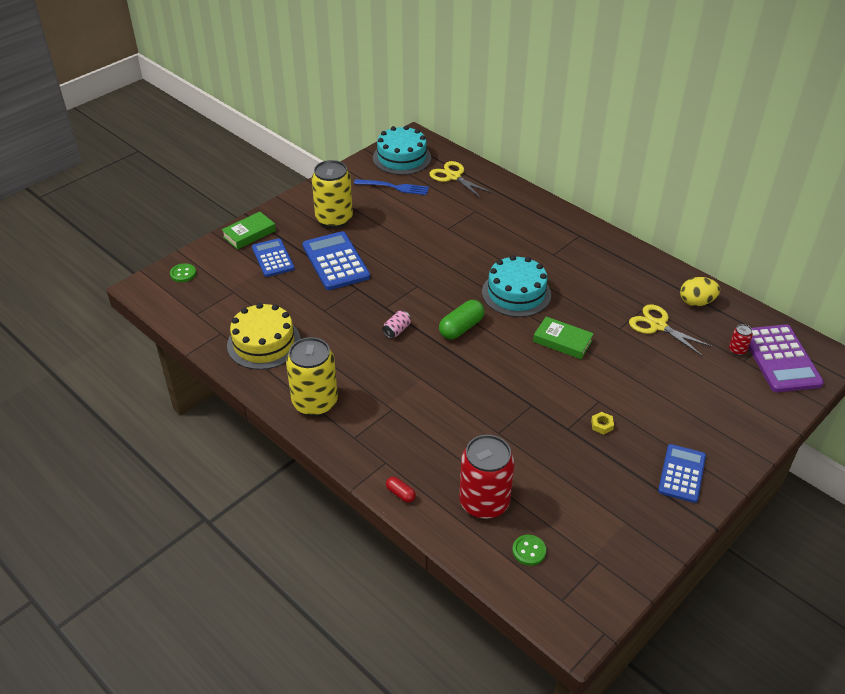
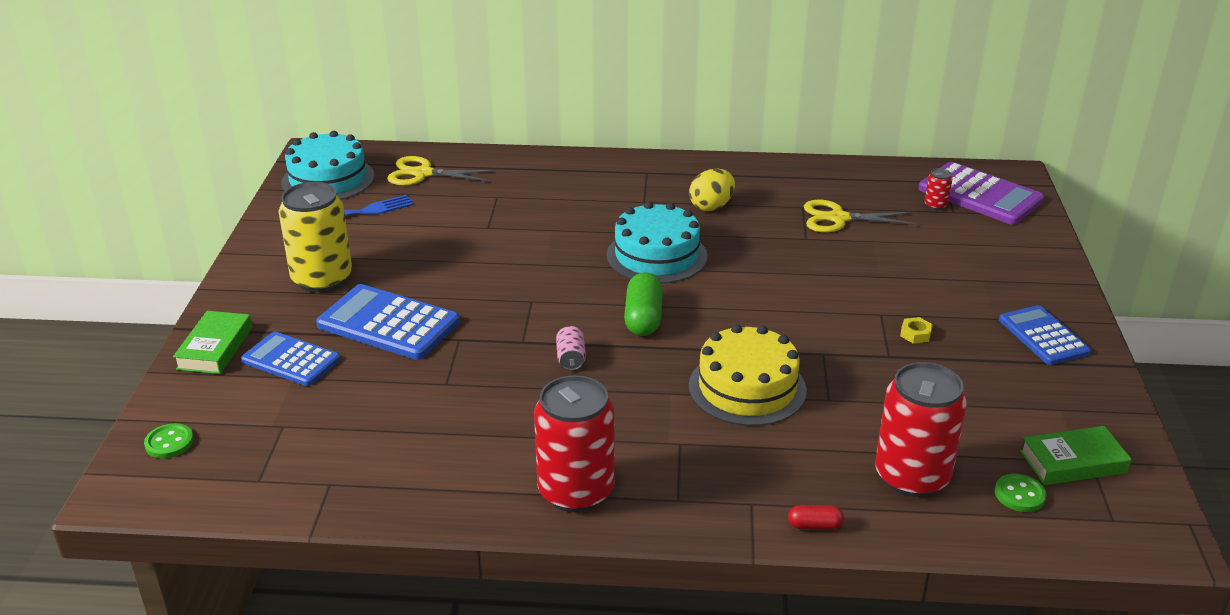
camera: 40 degrees left, 10 degrees down
yellow cake [227,303,301,370] -> yellow cake moved to [689,324,807,426]
yellow can [286,337,338,417] -> red can [534,375,615,512]
green book [533,317,594,359] -> green book moved to [1020,426,1132,485]
yellow egg [680,277,720,306] -> yellow egg moved to [689,169,735,211]

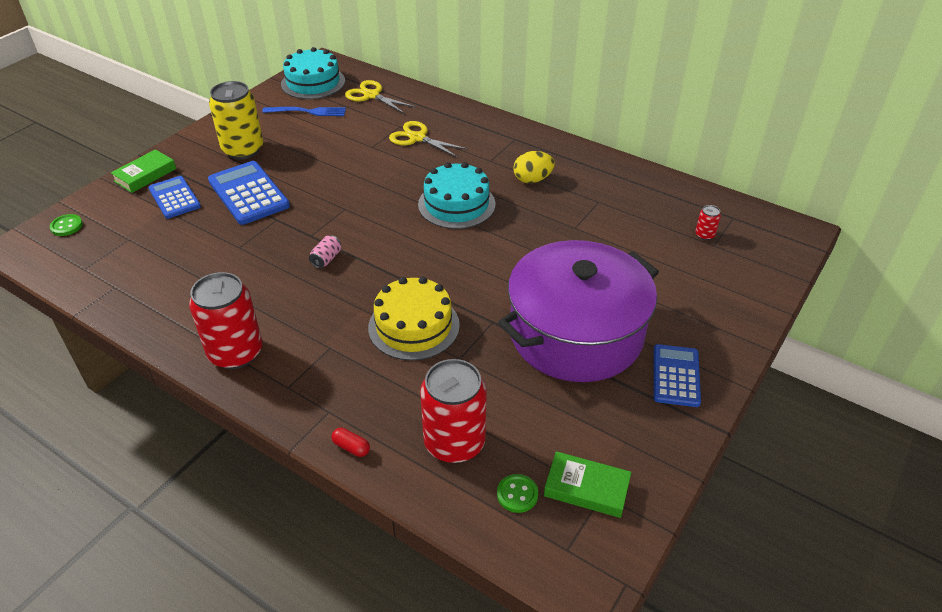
camera: 30 degrees right, 10 degrees up
green capsule [624,272,663,336] -> none
yellow scissors [804,200,917,233] -> yellow scissors moved to [389,121,469,158]
yellow nut [900,317,933,344] -> purple pot [498,240,659,382]
purple calculator [919,162,1044,225] -> none

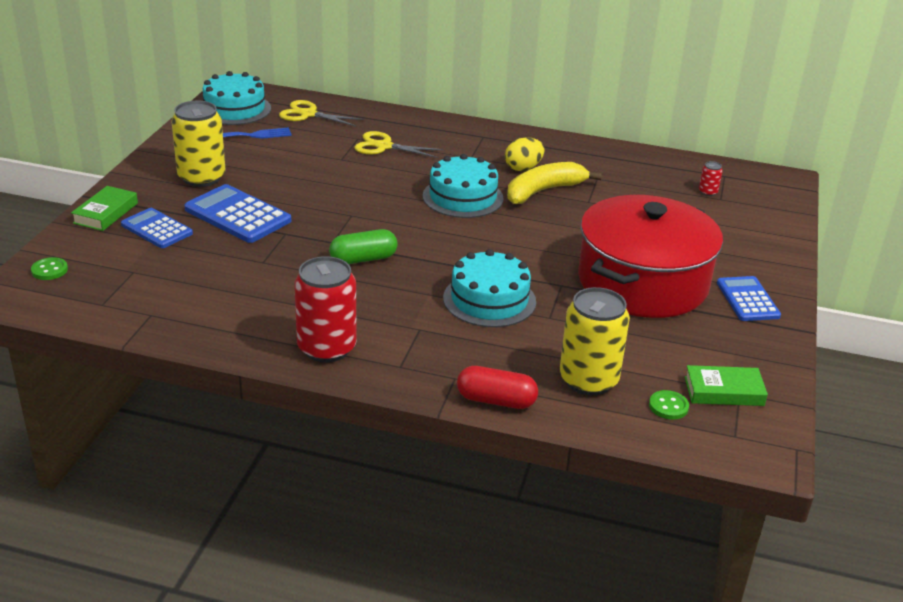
camera: 20 degrees left, 10 degrees down
pink can [309,235,341,268] -> green capsule [329,229,398,264]
red capsule [331,428,370,457] -> red capsule [457,366,538,409], size x1.88
yellow cake [368,277,460,361] -> turquoise cake [443,249,536,327]
red can [420,359,487,463] -> yellow can [560,287,630,396]
purple pot [498,240,659,382] -> red pot [578,195,723,318]
none -> yellow banana [507,162,602,204]

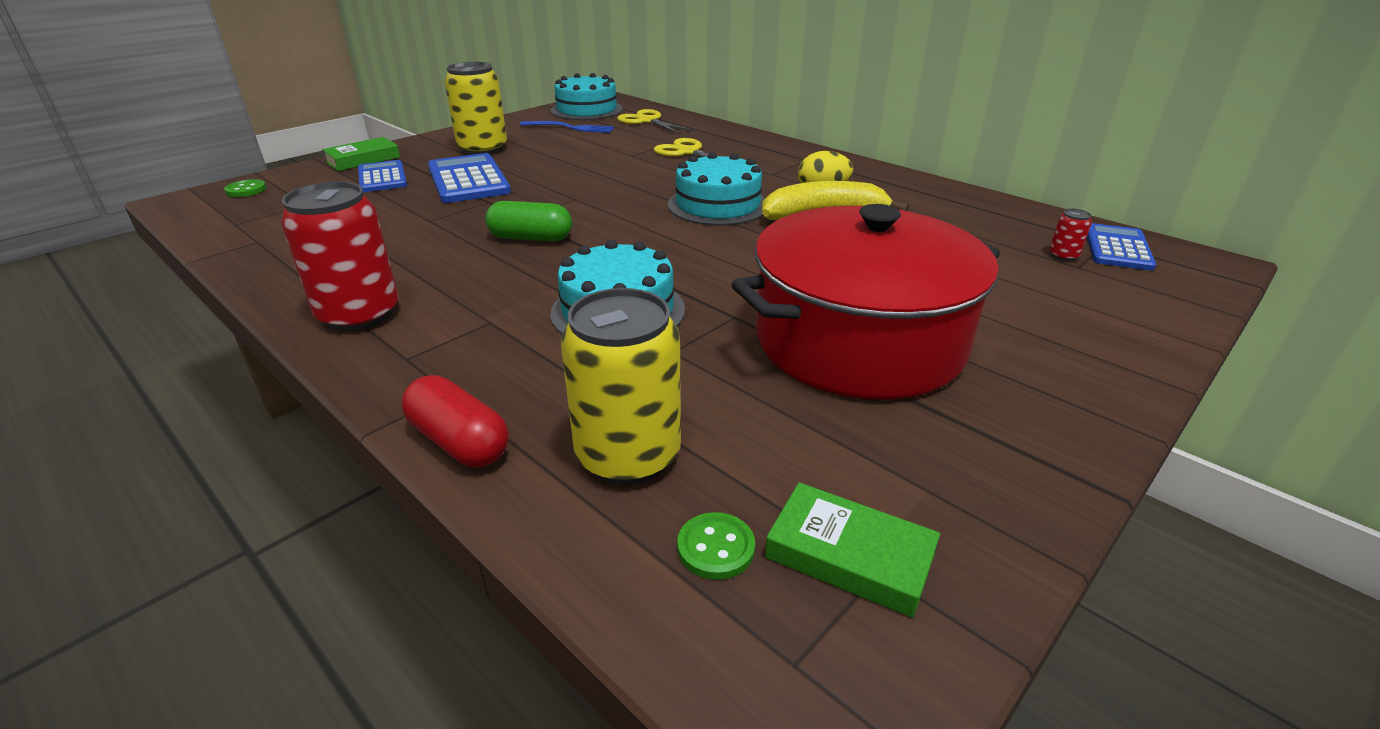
camera: 30 degrees right, 0 degrees up
blue calculator [717,276,781,321] -> blue calculator moved to [1087,223,1156,271]

